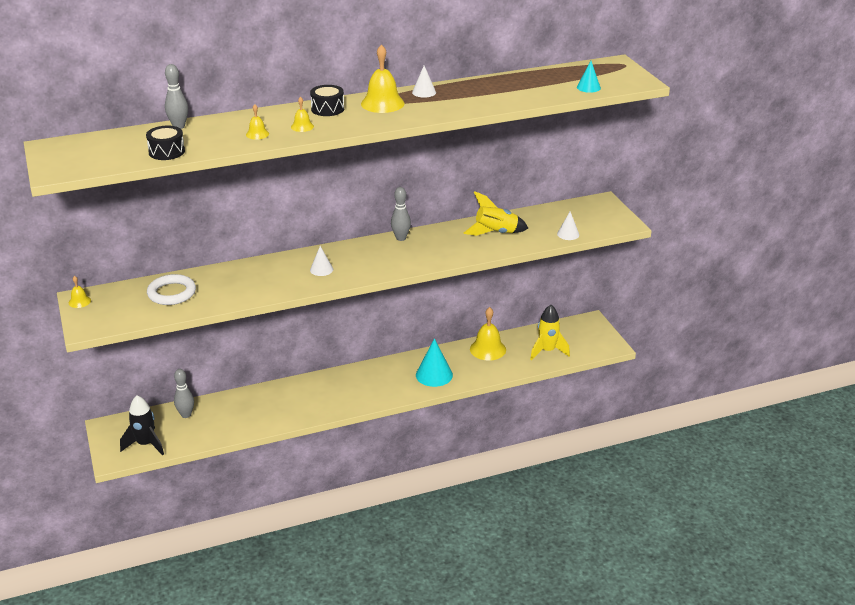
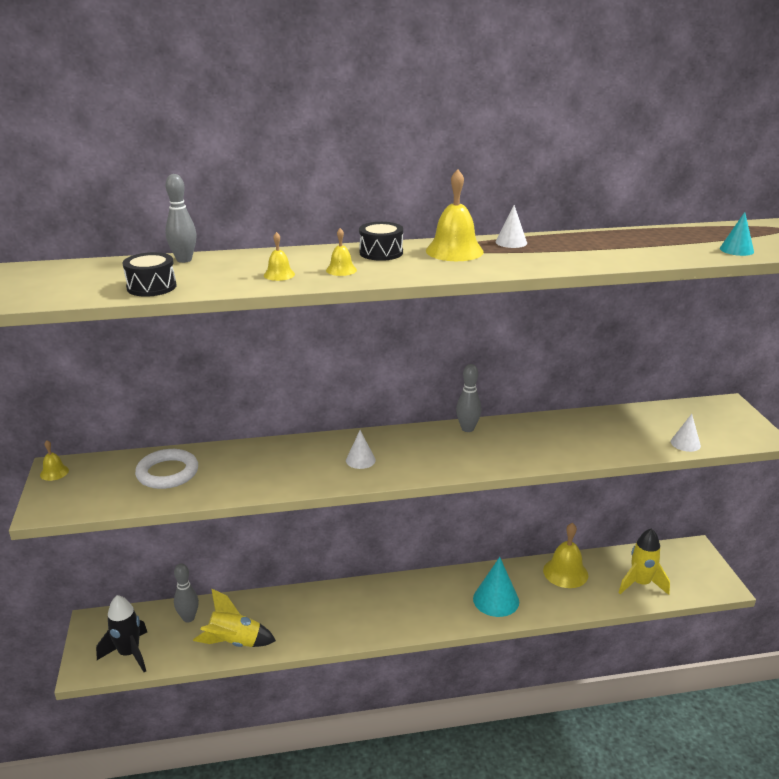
camera: 10 degrees right, 5 degrees down
yellow rocket [464,191,528,236] -> yellow rocket moved to [193,589,276,647]

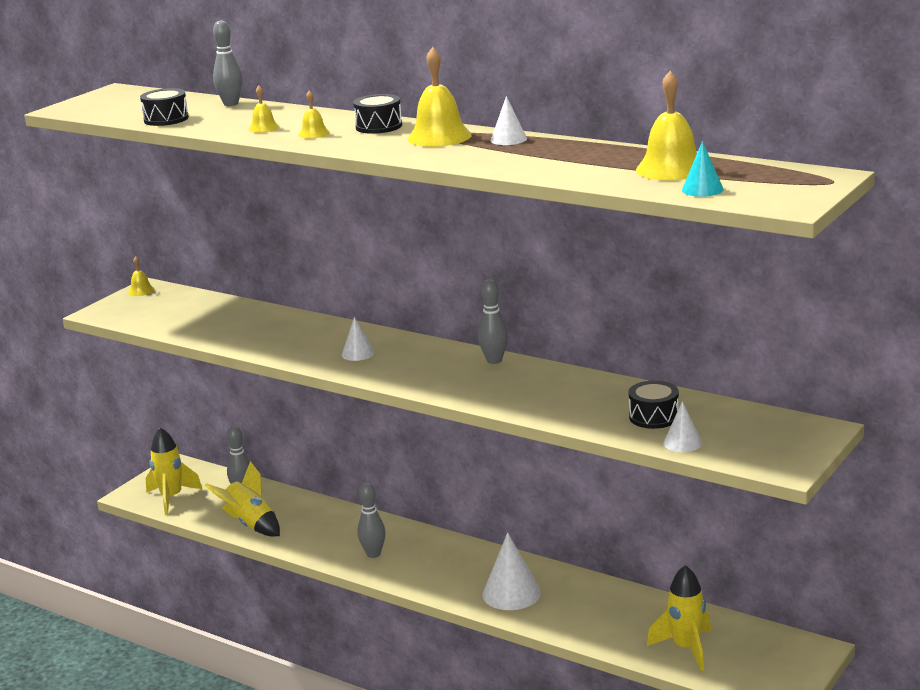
camera: 45 degrees right, 5 degrees down
black rocket [96,595,147,672] -> yellow rocket [146,427,202,515]
white ring [135,449,198,489] -> none
turquoise cone [473,557,519,617] -> white cone [482,532,541,610]
yellow bell [543,523,588,588] -> yellow bell moved to [636,71,697,181]
none -> grey bowling pin [358,483,386,558]
none -> black drum [629,380,679,429]

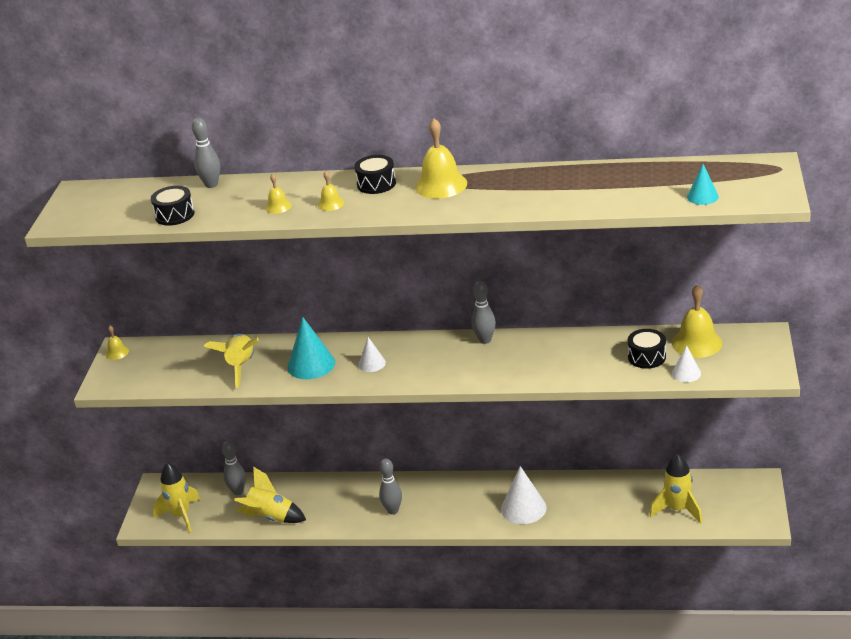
camera: 25 degrees left, 10 degrees up
white cone [491,96,527,145] -> none
yellow bell [636,71,697,181] -> yellow bell moved to [672,284,722,358]
none -> yellow rocket [204,334,259,388]
none -> turquoise cone [288,317,335,379]

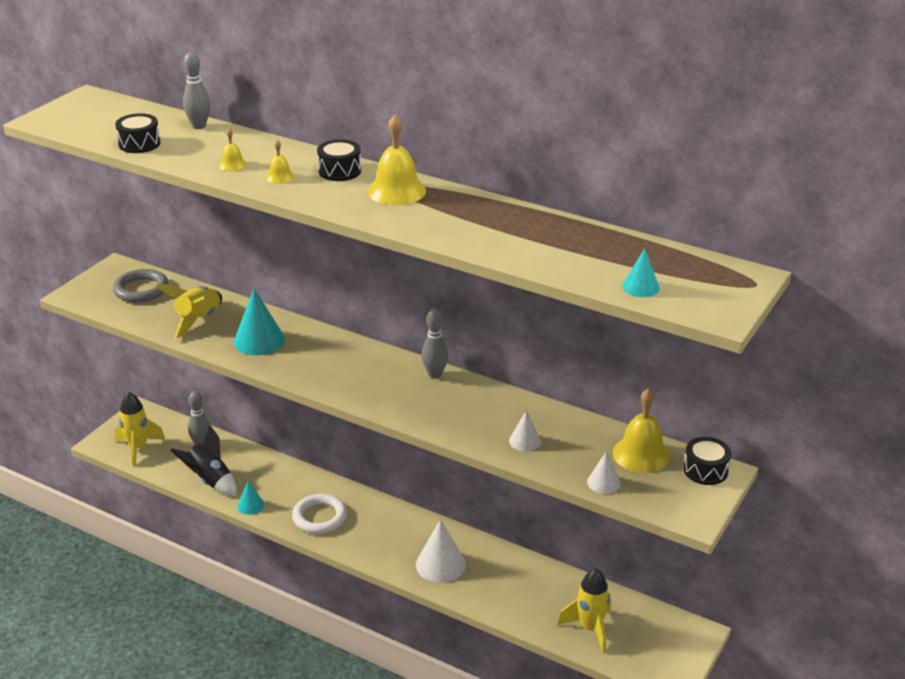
camera: 20 degrees right, 0 degrees up
yellow bell [106,326,129,360] -> none
yellow rocket [234,466,306,523] -> black rocket [170,425,237,496]
white cone [359,337,386,372] -> white cone moved to [509,410,541,451]
grey bowling pin [379,459,402,514] -> white ring [292,494,347,534]
black drum [628,329,666,369] -> black drum moved to [684,437,731,485]
none -> grey ring [113,269,168,303]
none -> turquoise cone [237,481,264,515]

